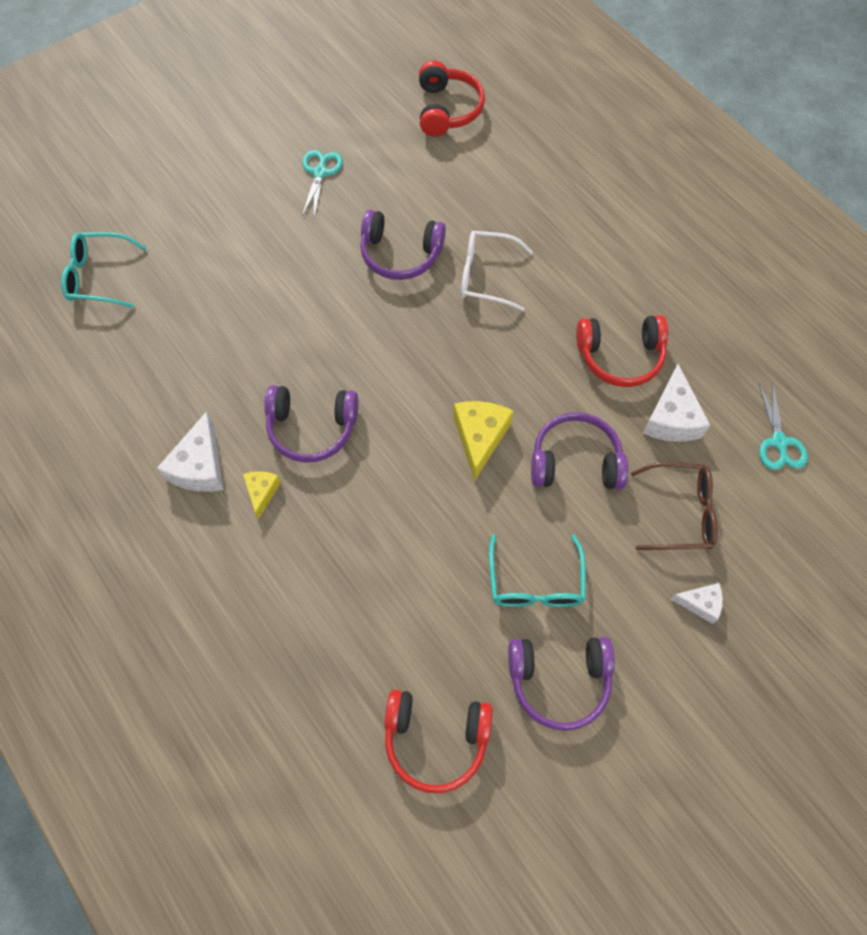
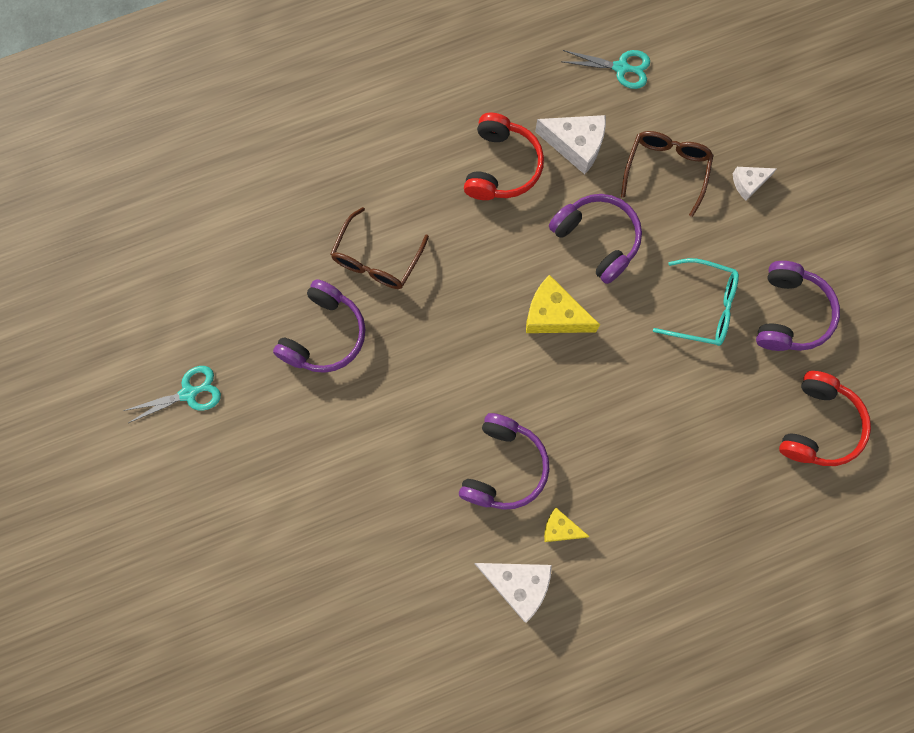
camera: 75 degrees left, 10 degrees up
turquoise glasses [61,232,147,308] -> none
turquoise scissors [302,150,343,218] -> turquoise scissors turned 135 degrees clockwise [123,366,221,423]
red headphones [419,60,485,136] -> none
white glasses [461,231,533,311] -> brown glasses [330,207,429,289]
purple headphones [531,412,628,489] -> purple headphones turned 120 degrees clockwise [549,194,642,284]
white cheese [671,583,723,624] -> white cheese turned 135 degrees counterclockwise [733,167,777,201]

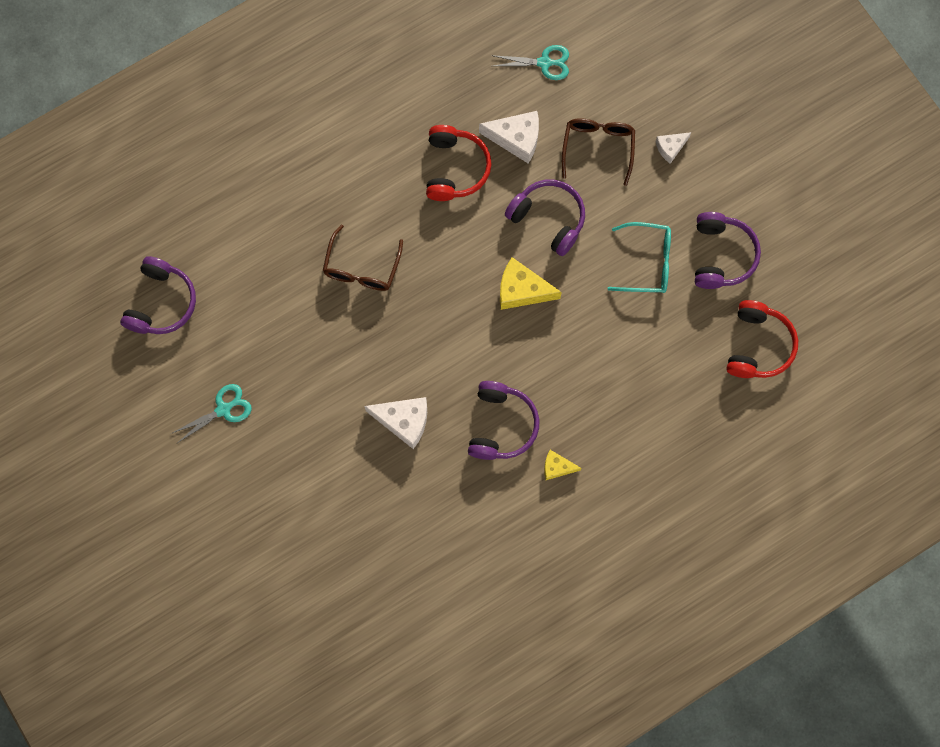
camera: 10 degrees left, 0 degrees up
purple headphones [273,279,366,373] -> purple headphones moved to [120,256,196,334]
white cheese [475,563,552,623] -> white cheese moved to [364,397,427,449]

